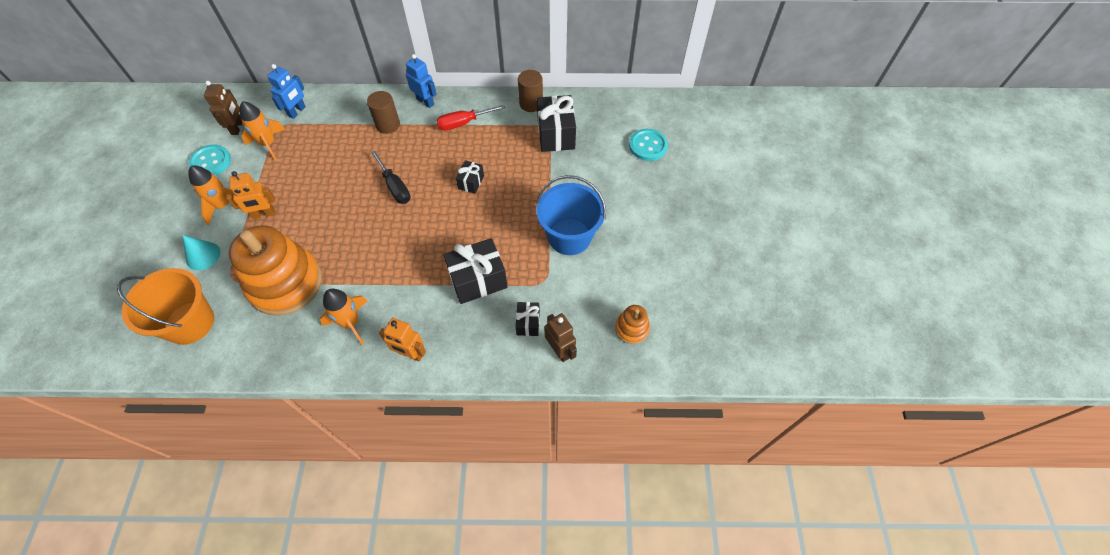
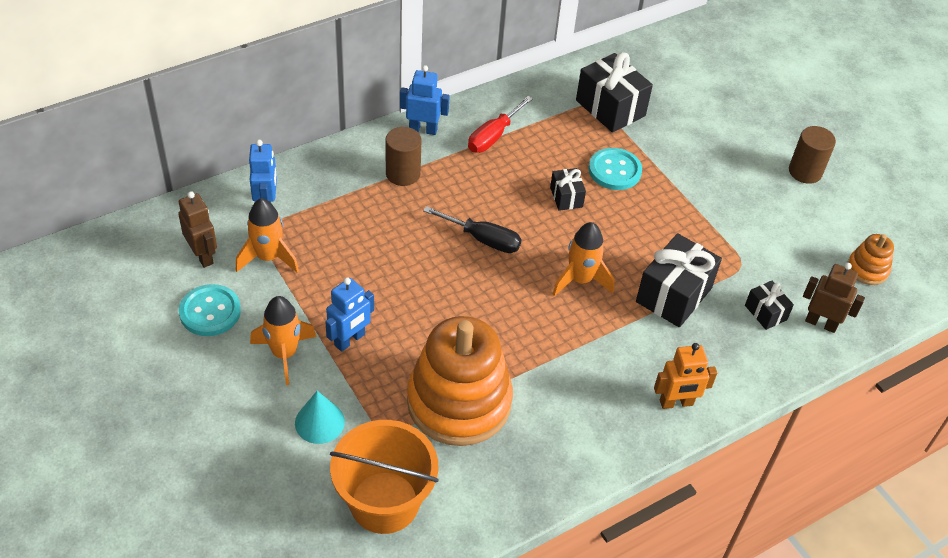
camera: 35 degrees left, 10 degrees down
orange robot [227,171,275,219] -> blue robot [325,277,374,352]
orange rocket [320,289,368,345] -> orange rocket moved to [552,222,614,296]
brown cylinder [518,70,543,112] -> brown cylinder moved to [789,126,836,184]
blue bucket [536,175,606,255] -> none
turquoise button [629,129,668,161] -> turquoise button moved to [589,148,642,190]

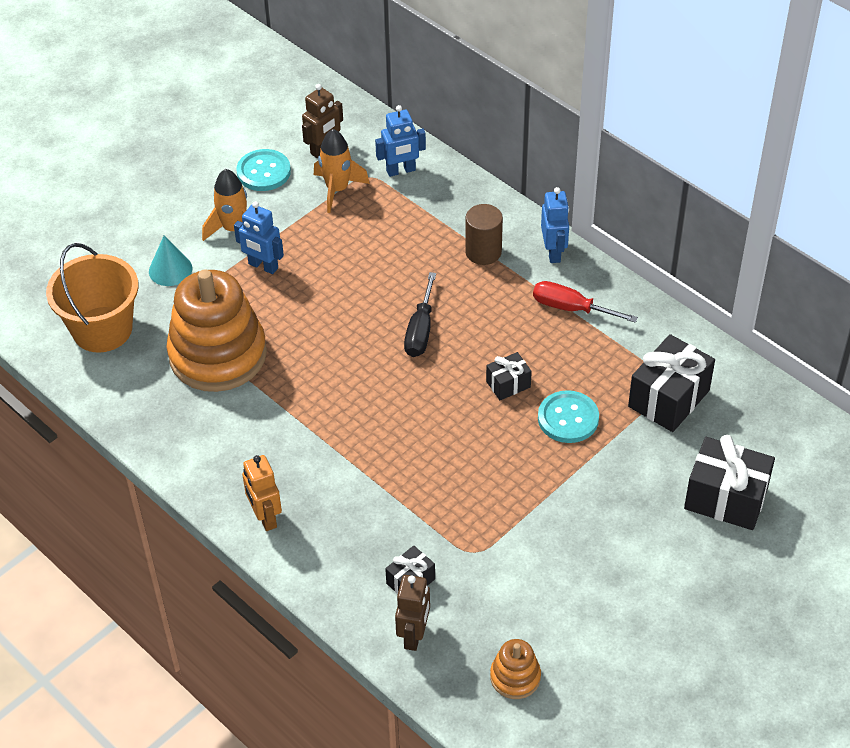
camera: 80 degrees right, 0 degrees up
orange rocket [552,222,614,296] -> none
black gift [636,233,722,327] -> black gift moved to [684,435,775,530]
brown cylinder [789,126,836,184] -> none

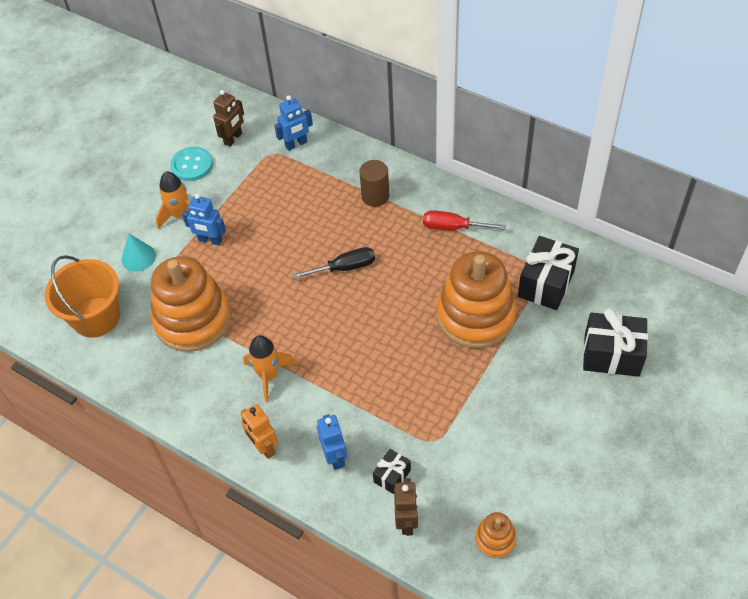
camera: 10 degrees left, 5 degrees up
orange rocket [314,129,370,213] -> orange rocket moved to [243,335,296,402]
black screwdriver [404,272,436,357] -> black screwdriver turned 105 degrees counterclockwise [292,247,375,279]
black gift [486,352,532,400] -> none
turquoise button [538,390,599,443] -> orange stacking toy [437,251,517,348]
blue robot [541,187,569,263] -> blue robot moved to [317,414,347,470]

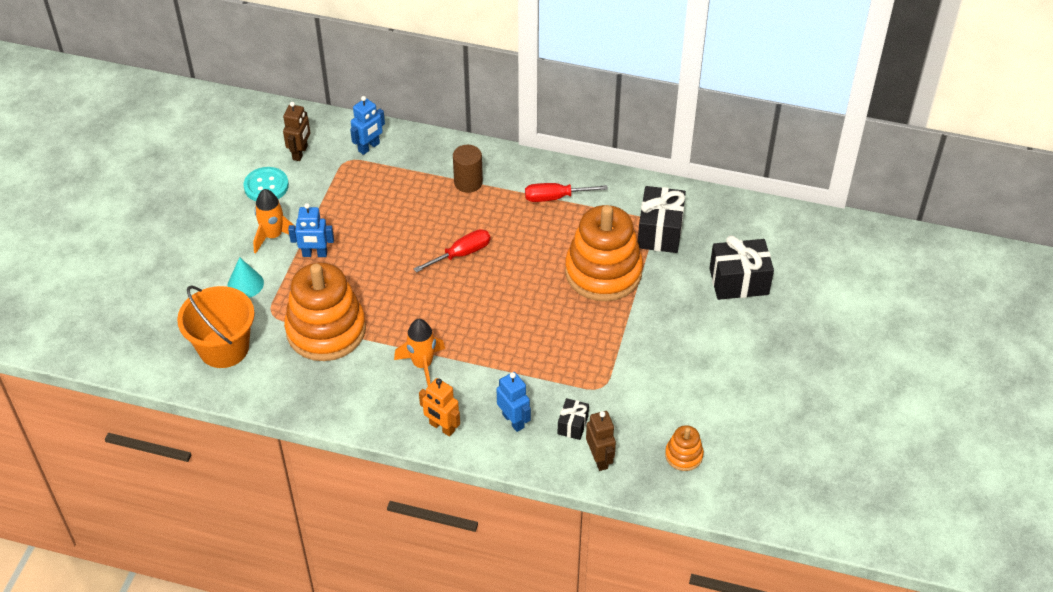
camera: 20 degrees left, 5 degrees down
black screwdriver [292,247,375,279] -> red screwdriver [413,229,490,273]

